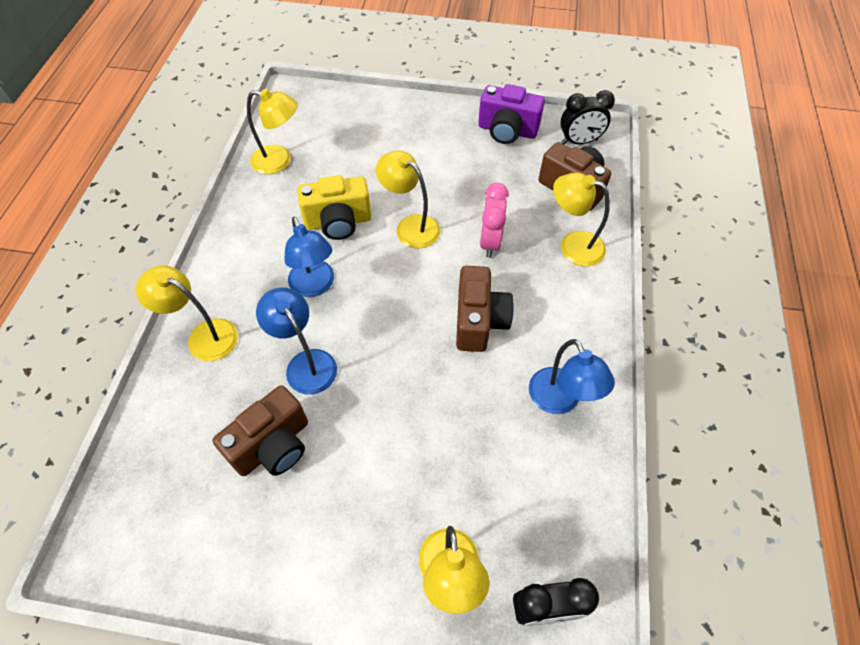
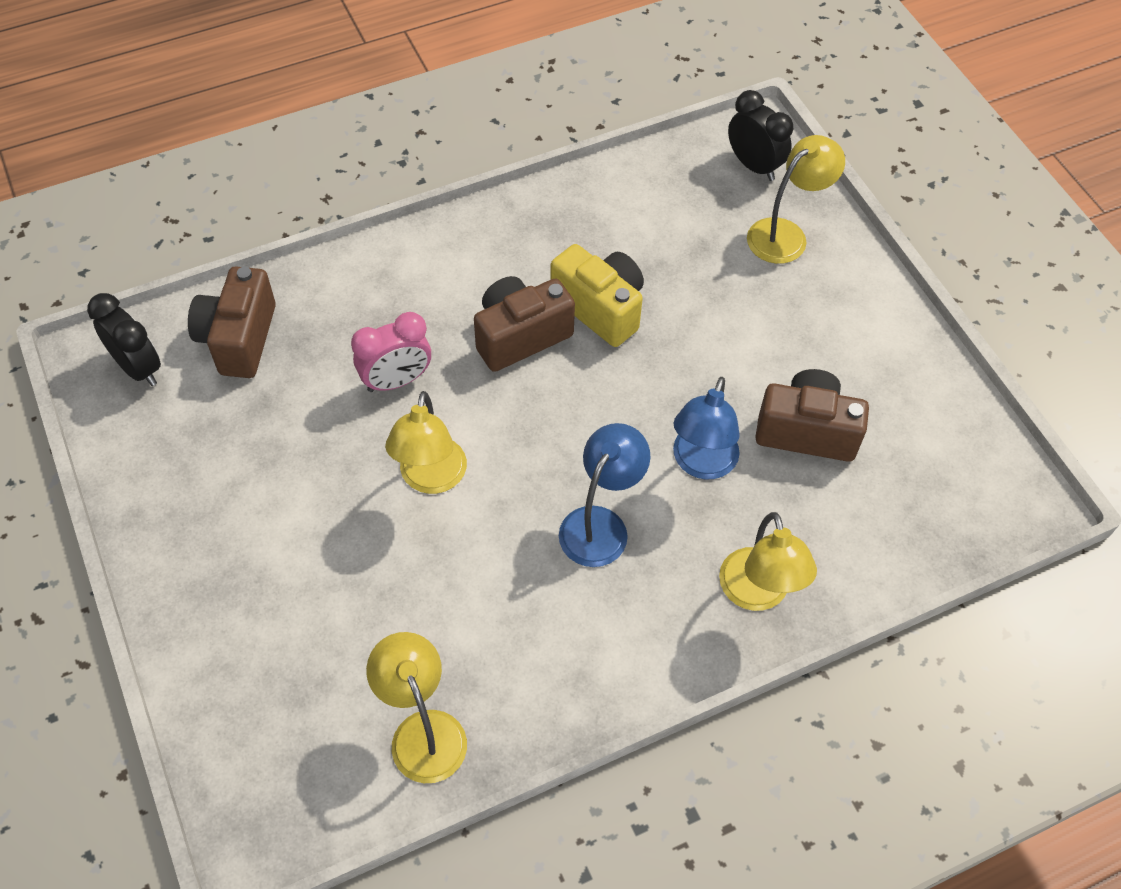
camera: 125 degrees left, 0 degrees up
yellow camera [297,175,371,240] -> yellow camera moved to [550,244,644,347]
purple camera [478,84,545,144] -> none
blue lamp [529,339,615,414] -> none
yellow lamp [553,173,610,267] -> none

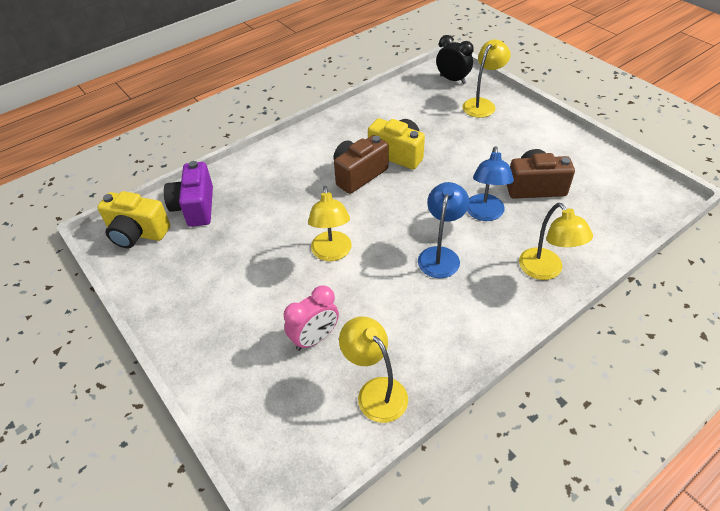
camera: 10 degrees left, 10 degrees down
black clock [87,293,161,386] -> yellow camera [97,191,170,248]
brown camera [188,266,276,378] -> purple camera [164,161,213,227]
pink clock [351,312,431,392] -> pink clock moved to [284,286,339,351]

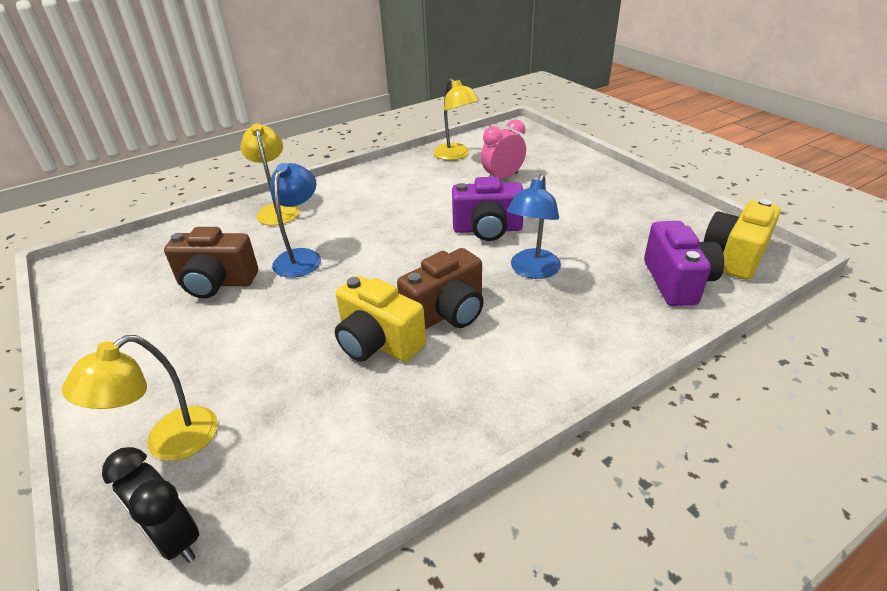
camera: 175 degrees left, 10 degrees down
yellow camera [97,191,170,248] -> yellow camera turned 75 degrees counterclockwise [704,199,781,280]
yellow lamp [308,186,351,261] -> purple camera [452,177,523,241]
blue lamp [418,182,469,278] -> blue lamp moved to [507,174,561,279]

